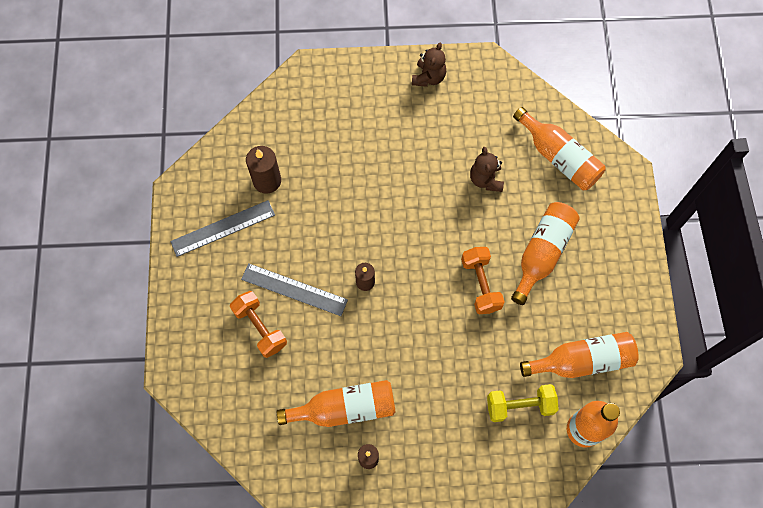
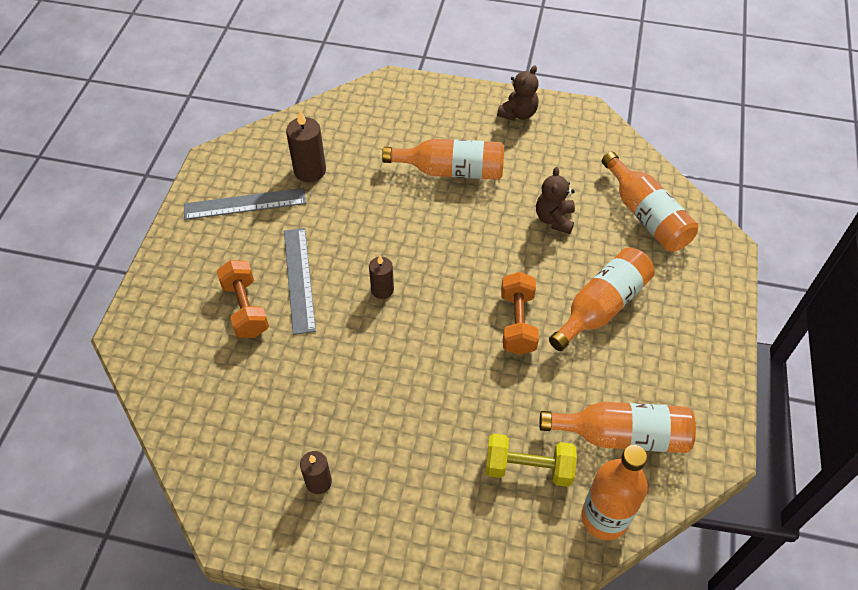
camera: 15 degrees right, 15 degrees down
grey ruler [241,263,348,316] -> grey ruler turned 45 degrees clockwise [284,228,316,335]
orange bottle [277,380,396,427] -> orange bottle moved to [382,139,504,180]

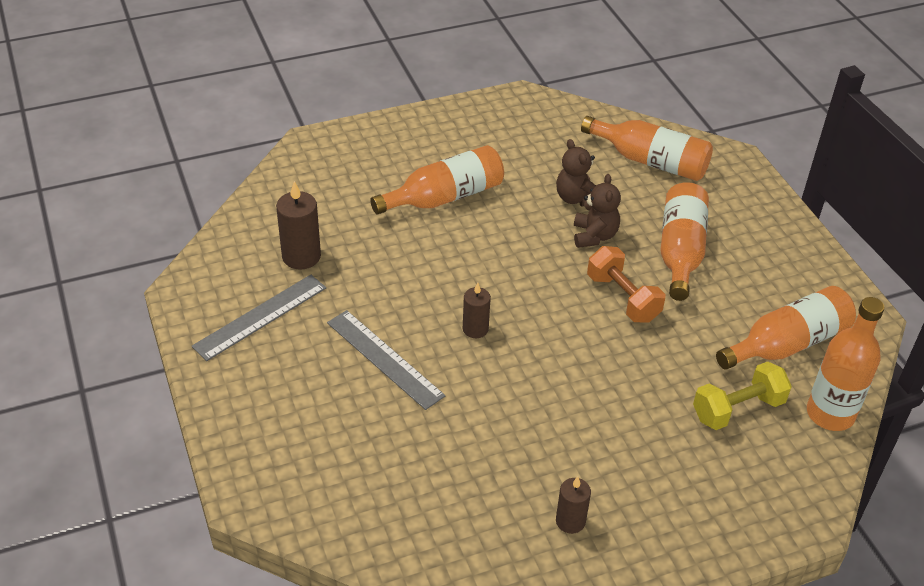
camera: 35 degrees left, 10 degrees down
orange dumbbell [217,260,269,338] -> none
brown teddy bear [497,65,539,121] -> brown teddy bear moved to [574,174,621,248]

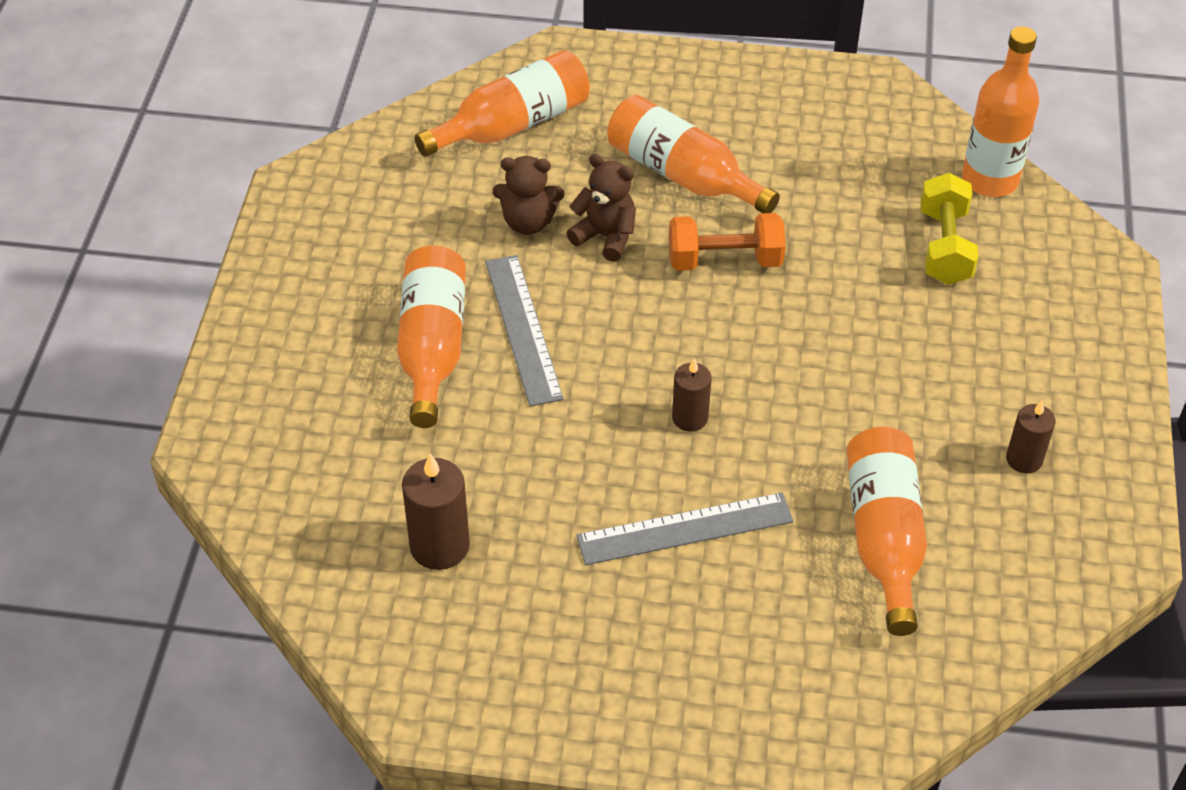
camera: 60 degrees left, 5 degrees up
grey ruler [192,275,326,361] -> grey ruler moved to [485,255,564,407]
orange bottle [716,286,856,370] -> orange bottle moved to [846,427,927,636]

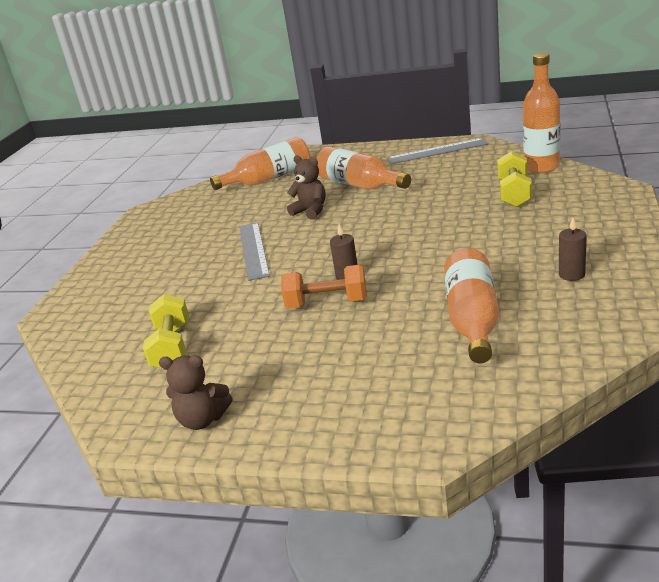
camera: 10 degrees right, 20 degrees down
orange bottle [397,245,466,428] -> none
brown candle [402,453,470,570] -> yellow dumbbell [143,294,189,369]
brown teddy bear [493,156,564,235] -> brown teddy bear moved to [159,355,233,430]
grey ruler [576,492,794,565] -> grey ruler moved to [387,138,488,164]
orange dumbbell [669,213,786,271] -> orange dumbbell moved to [281,265,367,309]

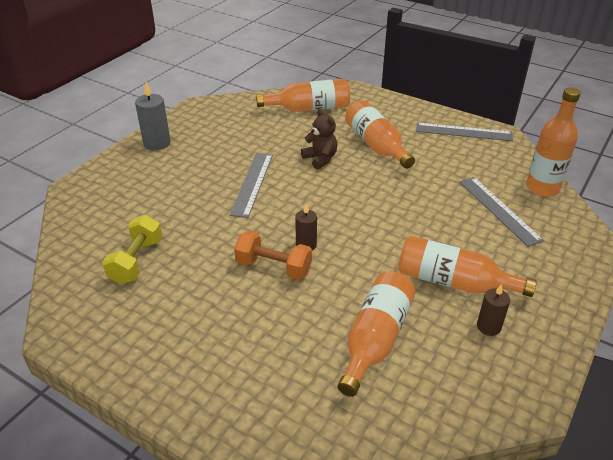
camera: 15 degrees right, 10 degrees up
brown teddy bear [159,355,233,430] -> none
yellow dumbbell [497,151,532,207] -> grey ruler [459,177,544,247]
none -> grey candle [135,81,171,150]
none -> orange bottle [398,236,537,297]

